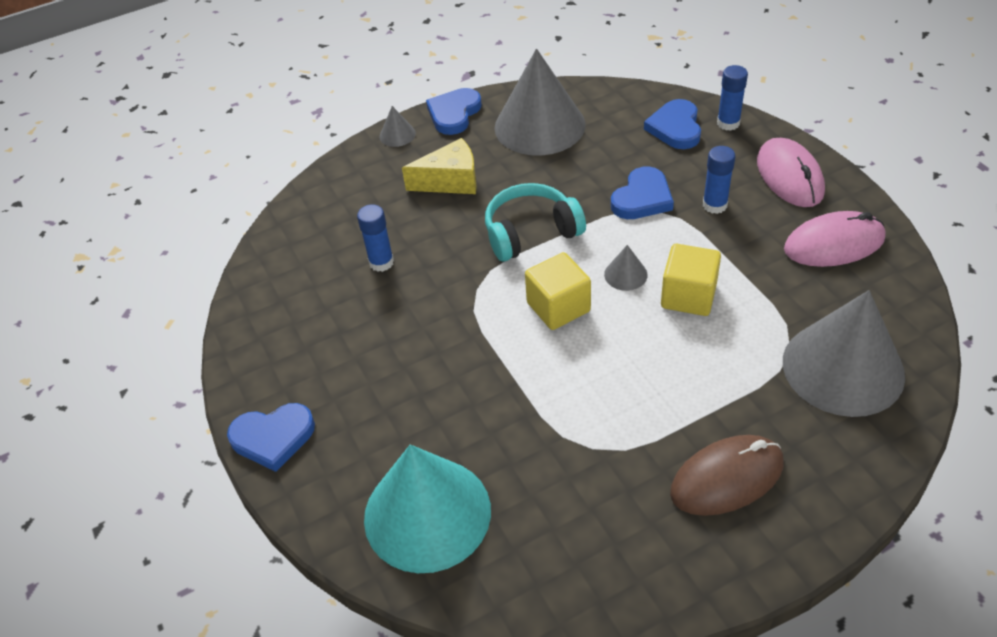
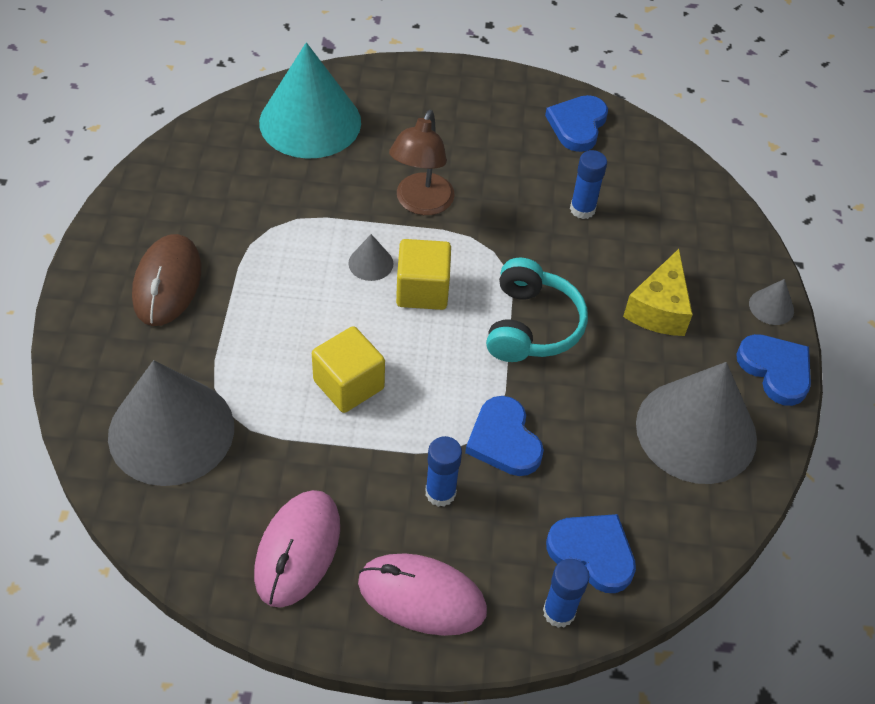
camera: 115 degrees right, 5 degrees up
blue heart [227,403,315,472] -> blue heart moved to [545,95,608,152]
grey cone [604,245,648,291] -> grey cone moved to [348,234,393,281]
none -> brown lamp [389,110,455,215]

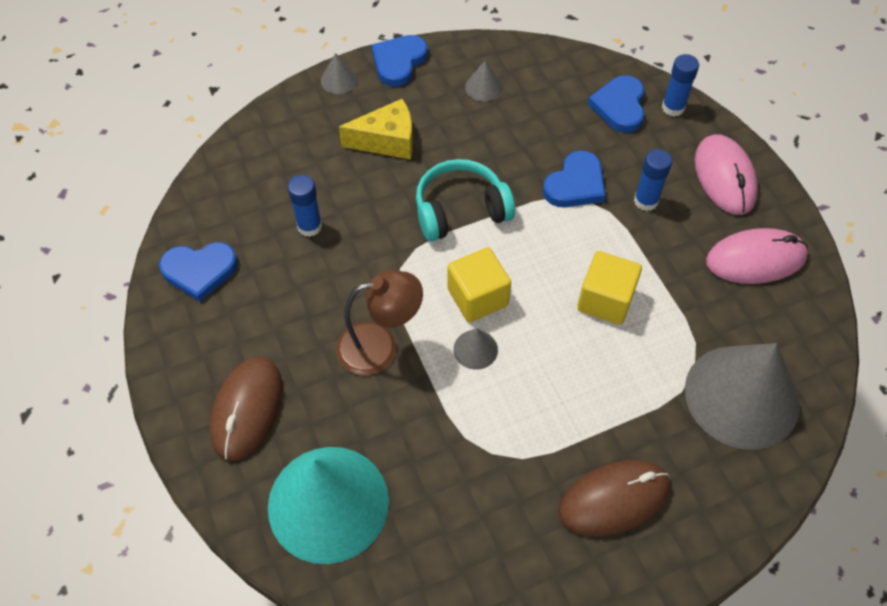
camera: 115 degrees left, 5 degrees up
grey cone [636,362,757,484] -> grey cone [465,60,502,101], size x0.40
none -> brown mouse [210,357,282,461]

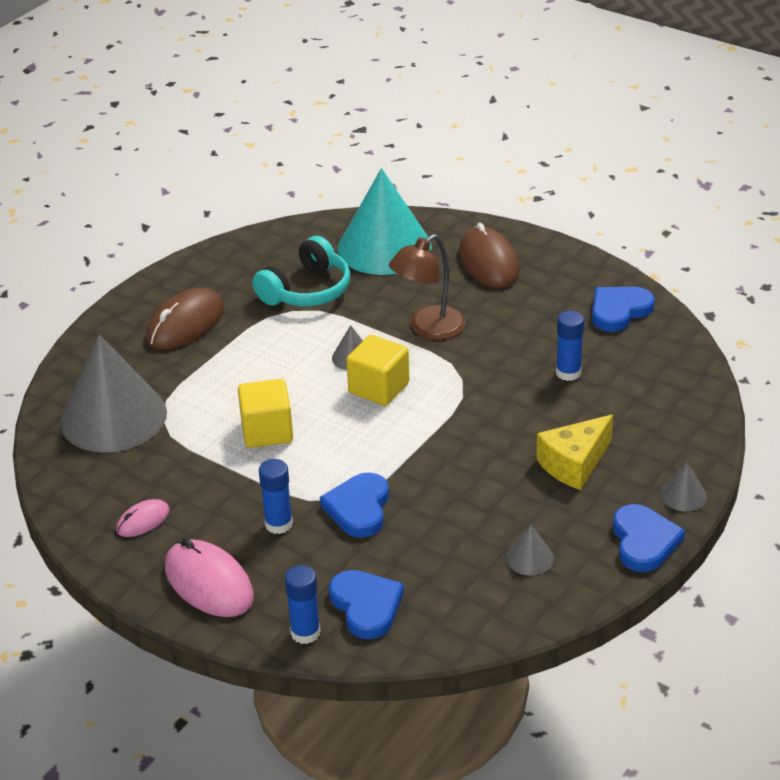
camera: 150 degrees right, 20 degrees down
turquoise headphones [416,159,515,241] -> turquoise headphones moved to [253,236,350,306]
pink mouse [706,228,808,284] -> pink mouse [116,499,170,537], size x0.53

